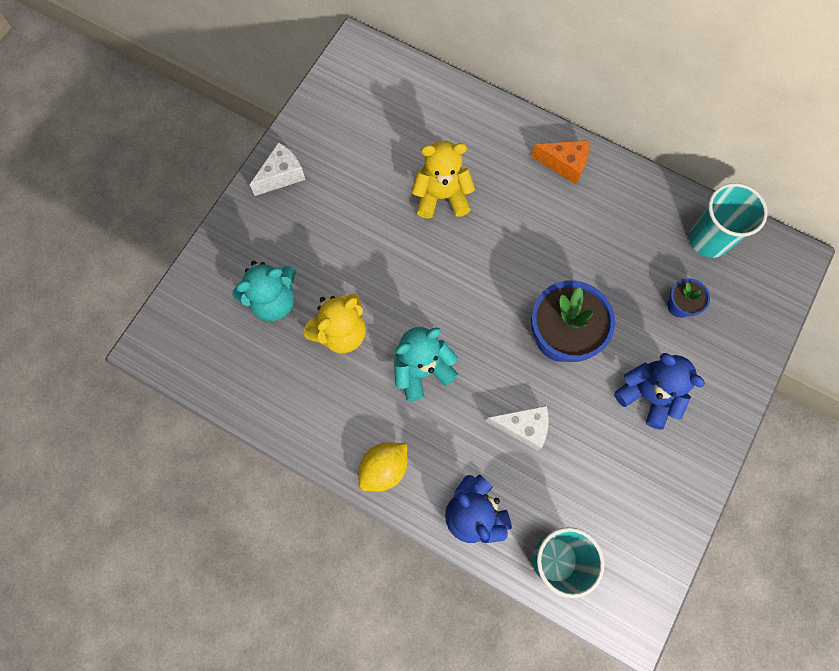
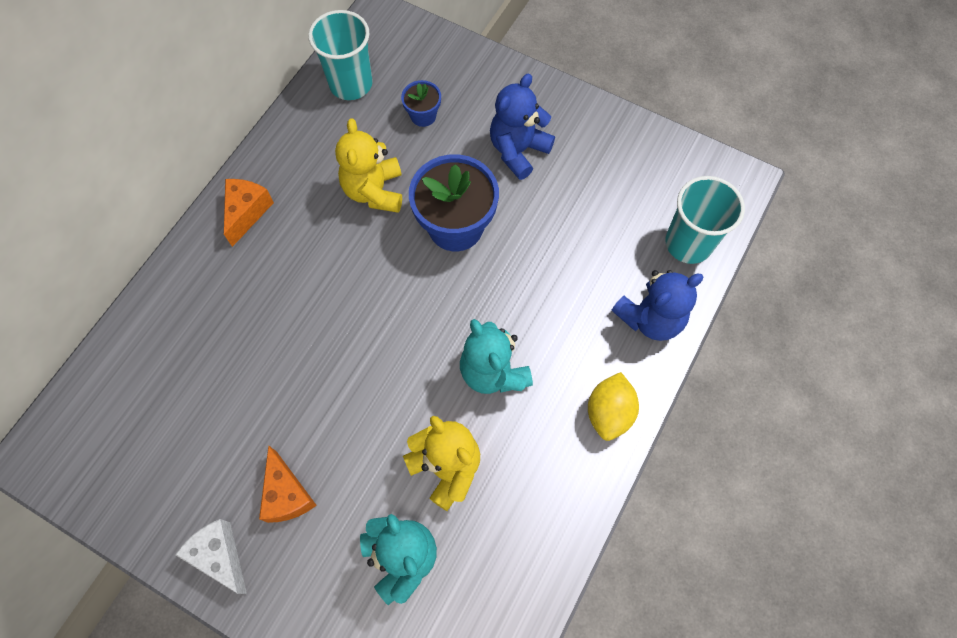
camera: 90 degrees left, 5 degrees down
yellow lemon [359,442,408,492] -> yellow lemon turned 60 degrees clockwise [588,372,639,441]
yellow teddy bear [412,141,475,219] -> yellow teddy bear moved to [335,118,402,213]
white cheese [486,405,549,451] -> none
none -> orange cheese [259,445,317,523]

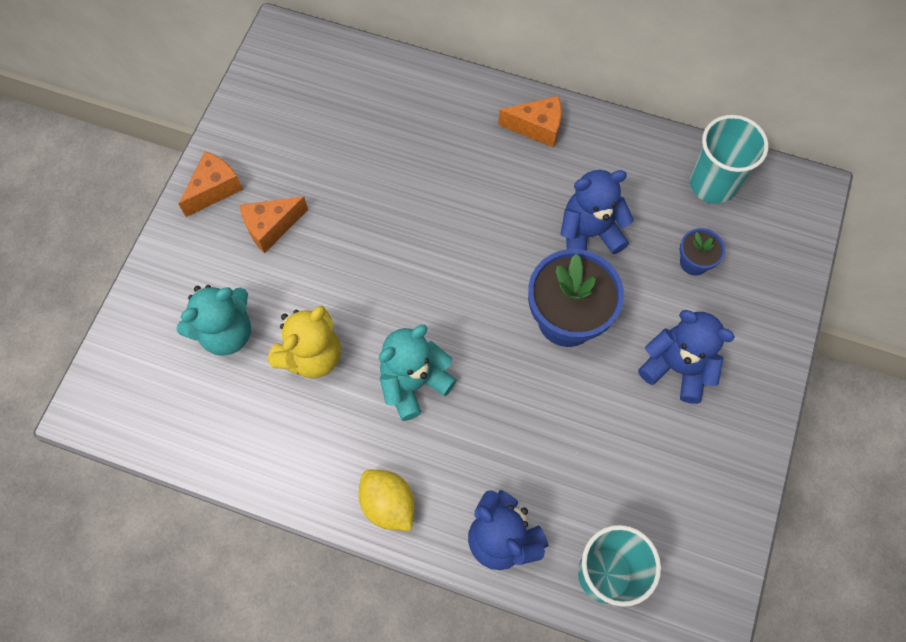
camera: 80 degrees right, 0 degrees up
white cheese [175,519,247,594] -> orange cheese [178,151,243,217]
yellow teddy bear [335,118,402,213] -> blue teddy bear [560,170,634,254]
yellow lemon [588,372,639,441] -> yellow lemon turned 45 degrees clockwise [359,470,415,531]

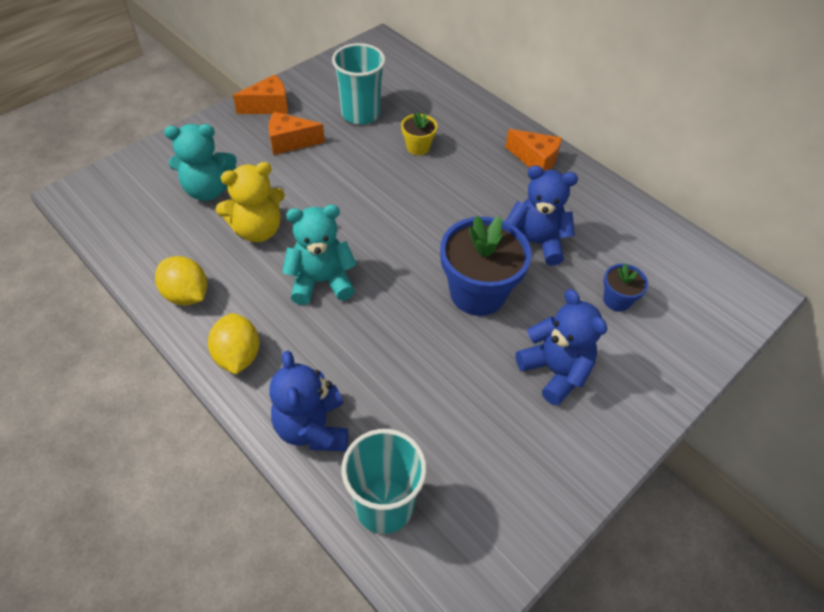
camera: 25 degrees right, 15 degrees down
turquoise cup [690,115,769,204] -> turquoise cup moved to [332,43,385,124]
none -> yellow lemon [155,256,207,306]
none -> yellow flower pot [401,112,437,155]

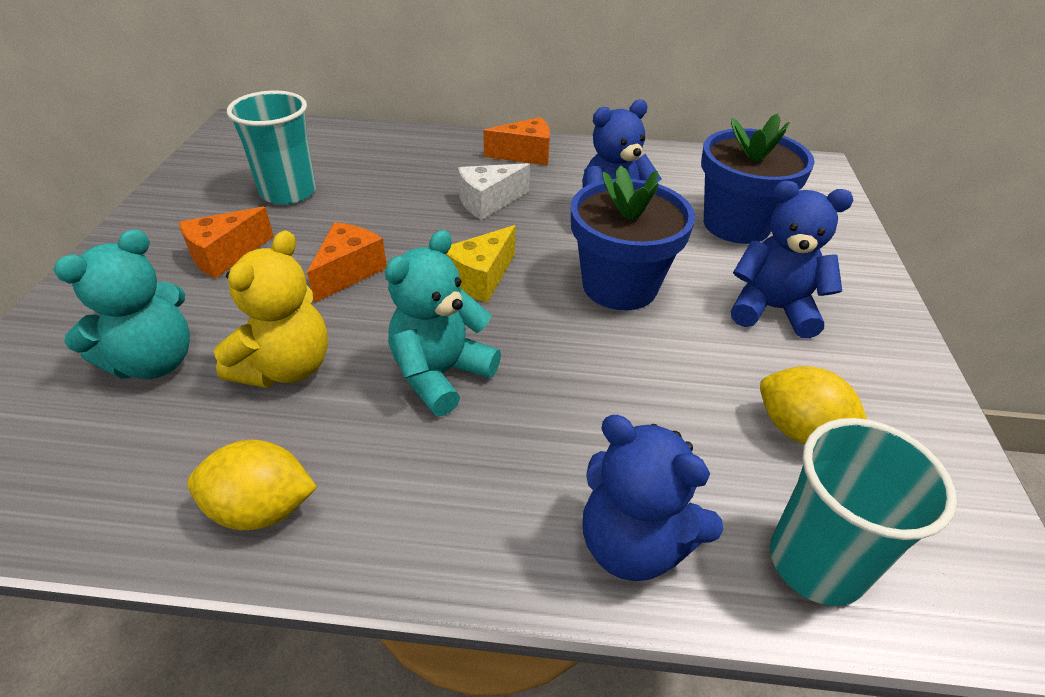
camera: 40 degrees left, 10 degrees down
yellow lemon [208,313,259,374] -> yellow lemon moved to [760,366,867,444]
orange cheese [233,75,288,114] -> orange cheese moved to [307,222,387,303]
yellow flower pot [401,112,437,155] -> none
blue flower pot [603,263,648,312] -> blue flower pot [701,113,815,244], size x2.03
none -> yellow cheese [446,225,516,303]
none -> white cheese [458,163,530,220]

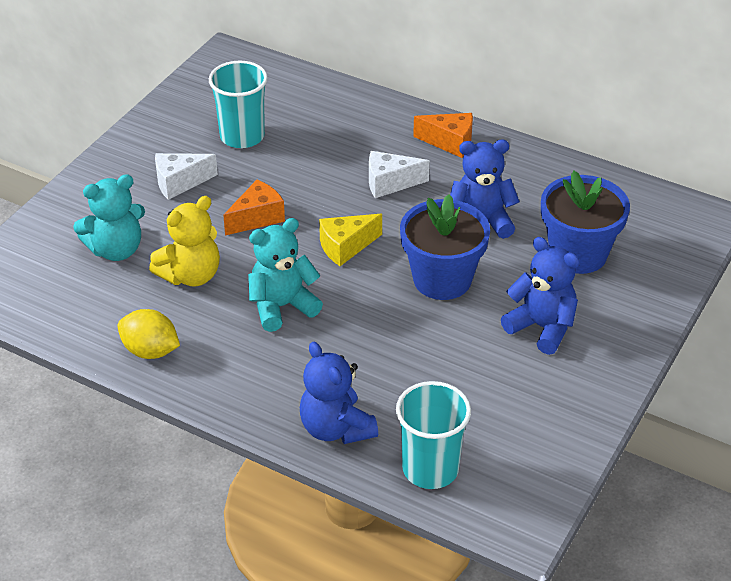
camera: 25 degrees right, 0 degrees up
orange cheese [179,207,274,279] -> white cheese [155,153,218,200]
yellow lemon [760,366,867,444] -> none

